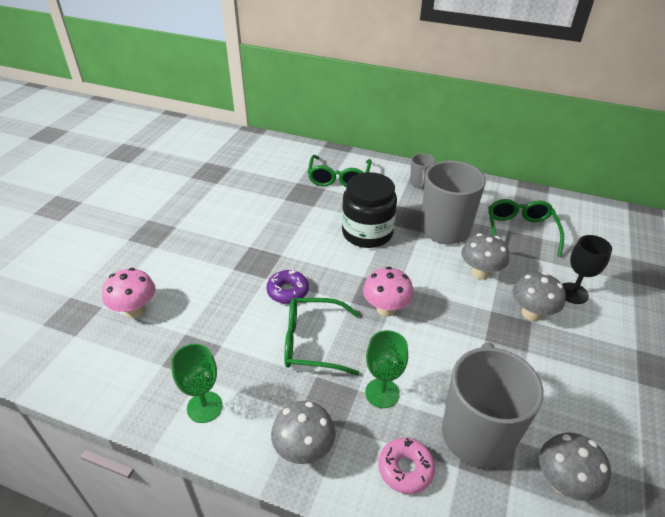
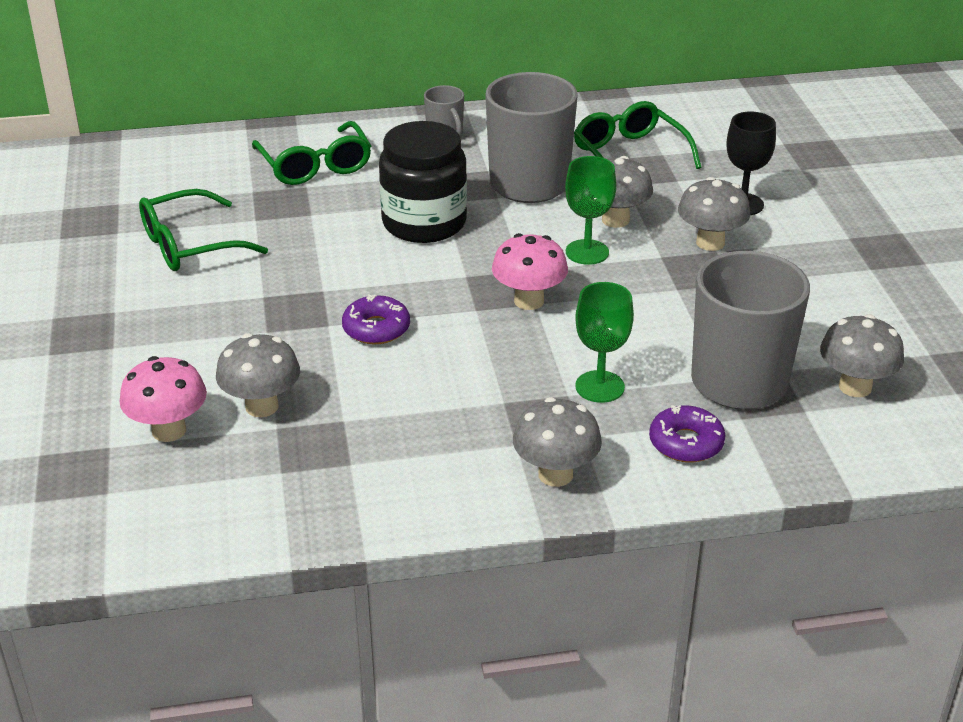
camera: 30 degrees left, 5 degrees down
green goblet [171,344,223,423] -> green goblet moved to [565,156,616,265]
green glasses [284,298,359,376] -> green glasses moved to [139,189,268,271]
pink donut [379,438,435,494] -> purple donut [649,405,725,462]
none -> grey mushroom [216,333,300,417]

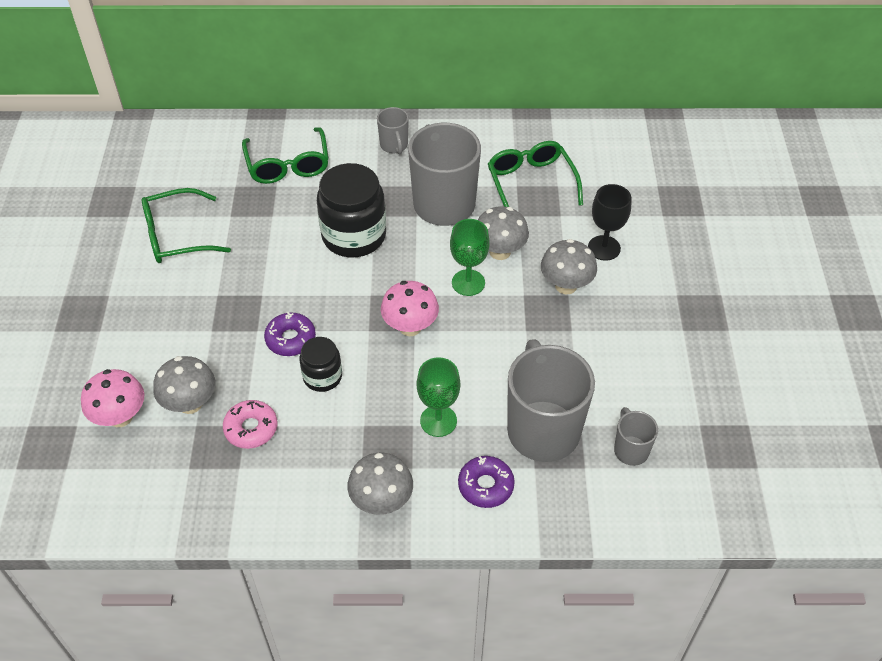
camera: 10 degrees right, 15 degrees up
grey mushroom [820,314,904,397] -> grey mug [614,407,658,466]
none -> pink donut [223,400,277,449]
none -> black jar [299,337,342,392]

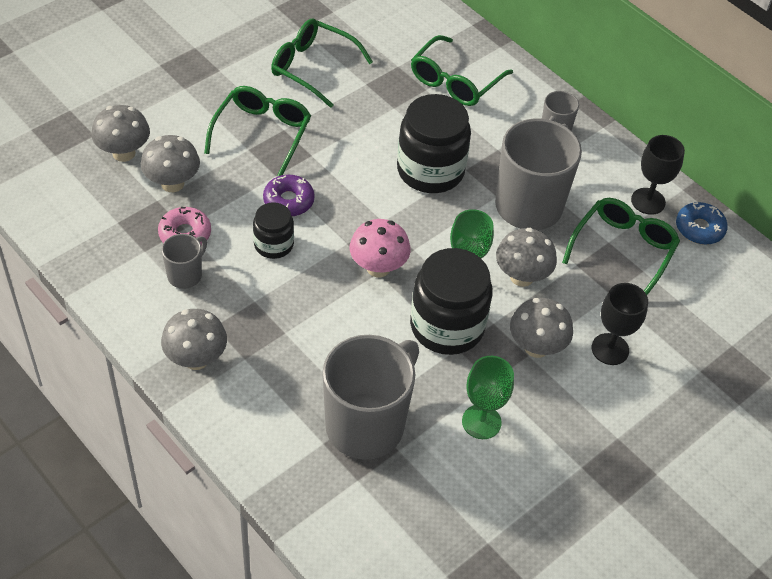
camera: 45 degrees right, 0 degrees up
pink mushroom [81,369,144,427] -> grey mushroom [91,105,150,162]
green goblet [417,357,460,437] -> green goblet moved to [462,356,514,439]
purple donut [458,456,515,508] -> none
grey mug [614,407,658,466] -> grey mug moved to [162,234,207,289]
none -> green glasses [204,86,311,176]
none -> black jar [410,248,492,355]
none -> black goblet [631,135,685,215]
none -> blue donut [676,202,728,245]

